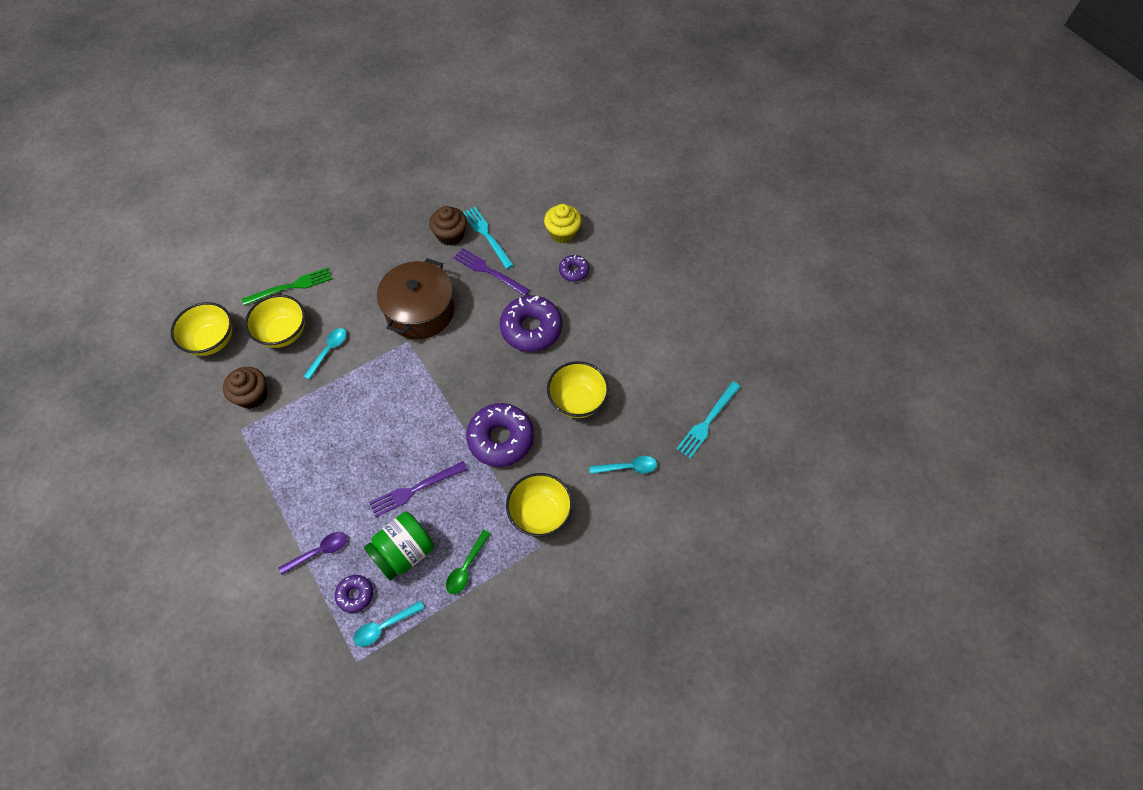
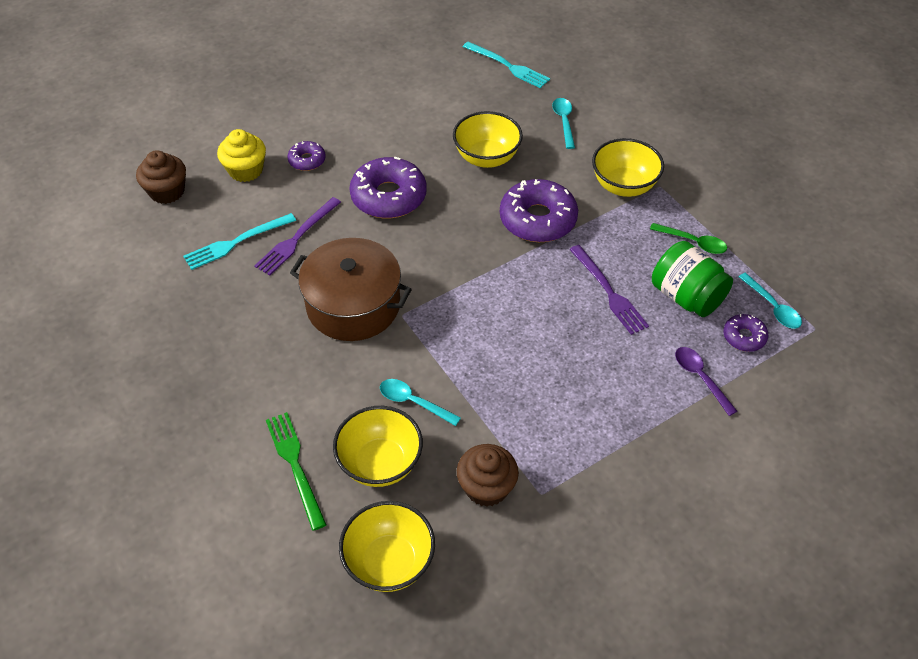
camera: 90 degrees left, 10 degrees down
brown cupcake [429,206,467,246] -> brown cupcake moved to [136,150,186,204]

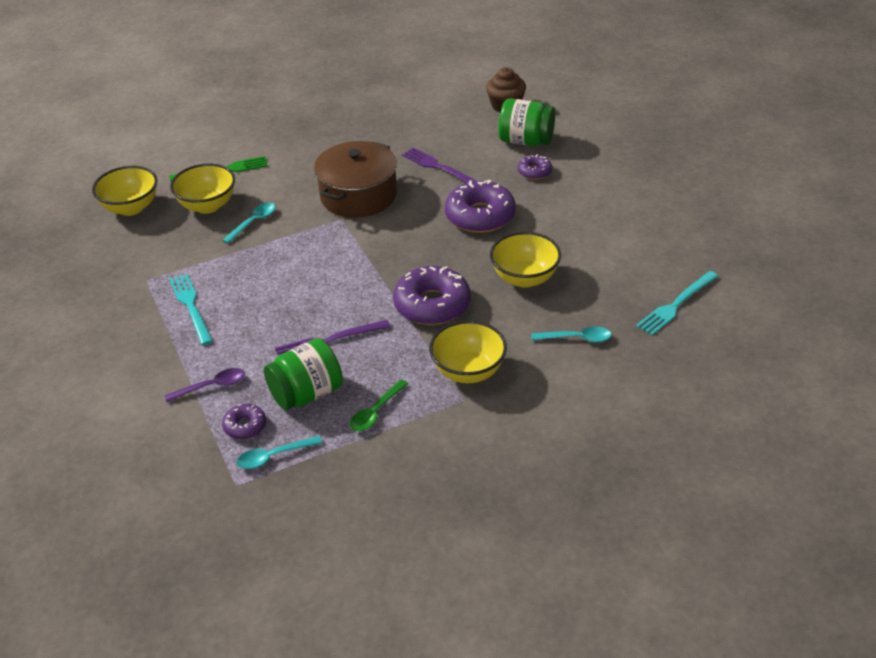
camera: 100 degrees right, 10 degrees down
turquoise fork [183,213,296,270] -> turquoise fork moved to [169,274,213,345]
yellow cupcake [217,129,266,182] -> green jar [499,98,555,146]
brown cupcake [457,444,519,507] -> none

